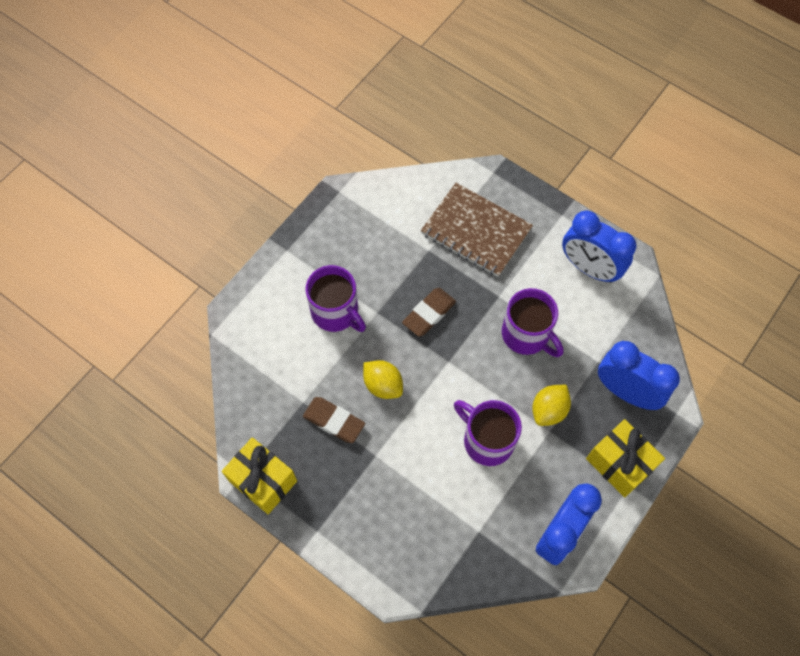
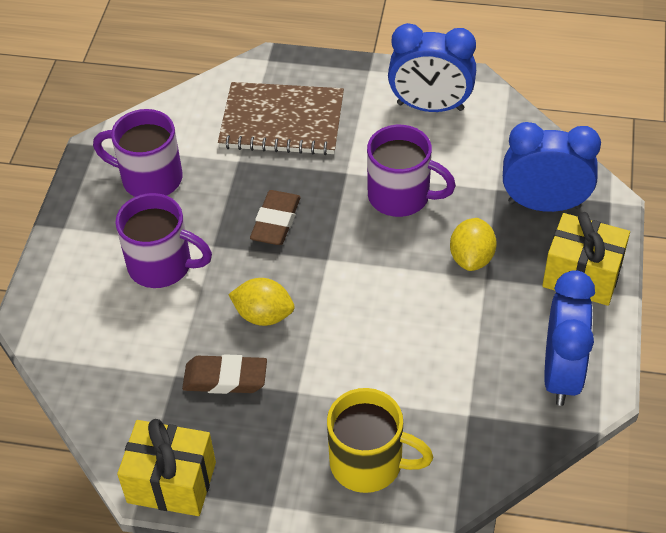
camera: 25 degrees left, 15 degrees down
purple mug [454,400,522,466] -> purple mug moved to [93,109,182,197]
none -> yellow mug [327,388,433,493]

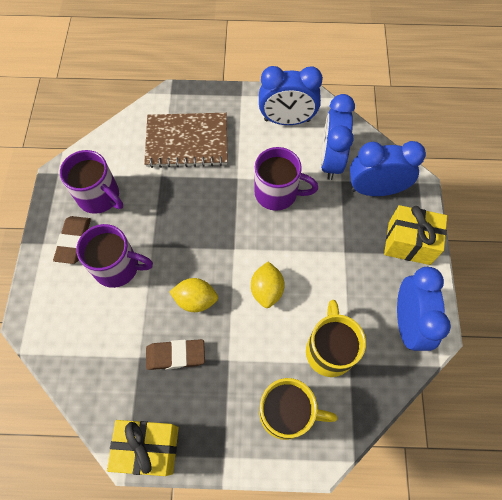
camera: 10 degrees left, 15 degrees up
purple mug [93,109,182,197] -> purple mug turned 150 degrees counterclockwise [60,150,123,214]
brown eraser [250,190,301,245] -> brown eraser moved to [53,216,91,264]
yellow lemon [450,218,497,271] -> yellow lemon moved to [251,262,285,308]
none -> yellow mug [306,300,366,377]
none -> blue clock [321,94,355,180]

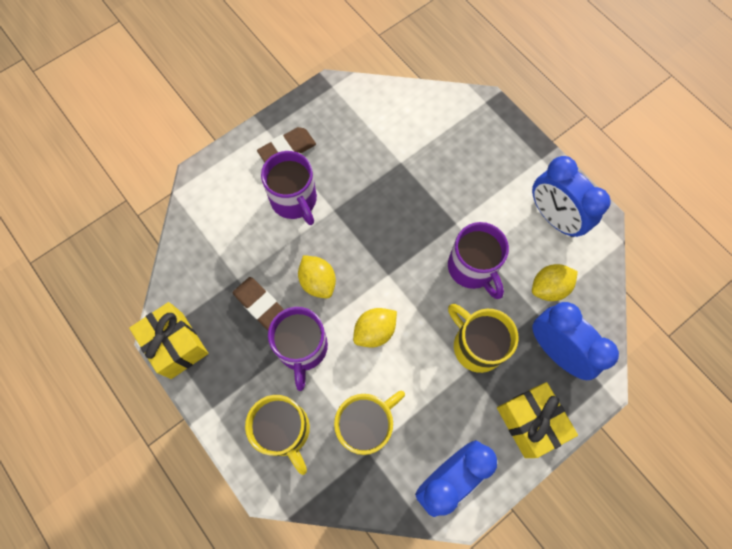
camera: 50 degrees right, 5 degrees up
purple mug [60,150,123,214] -> purple mug moved to [268,307,328,391]
brown notebook [144,113,228,168] -> none
blue clock [321,94,355,180] -> yellow lemon [532,264,578,301]
none -> yellow mug [448,304,518,373]

